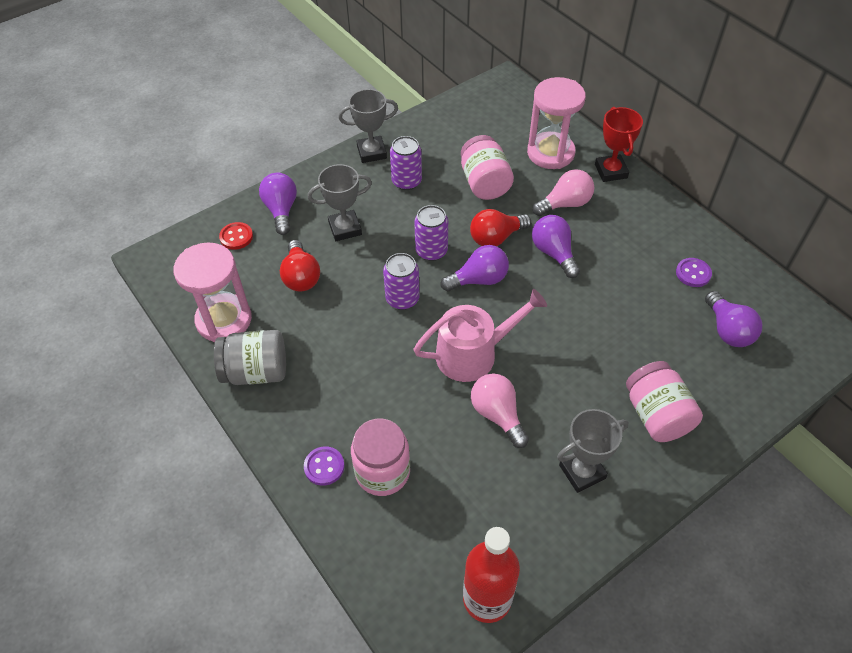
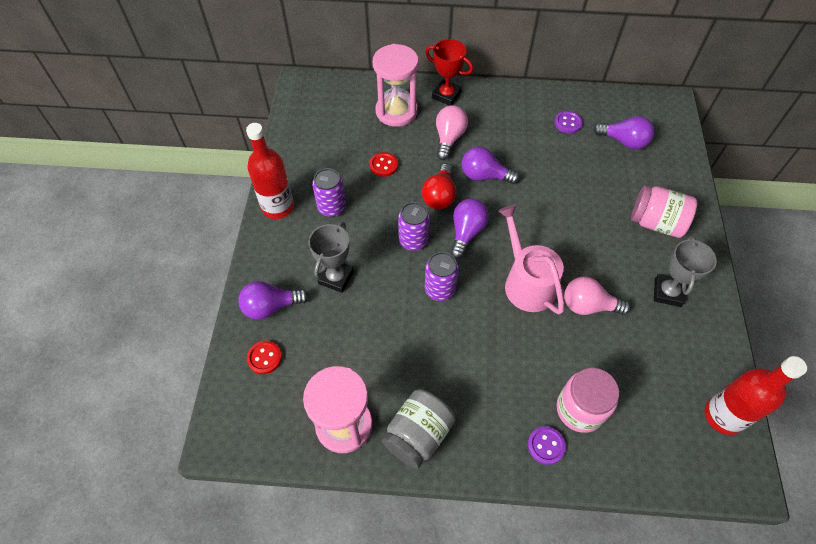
camera: 50 degrees left, 5 degrees up
purple light bulb [259,173,297,235] -> purple light bulb turned 45 degrees counterclockwise [238,281,309,320]
red light bulb [280,240,320,292] -> none
grey trophy [338,89,398,163] -> red bottle [246,123,294,219]
pink watering can [413,289,547,382] -> pink watering can turned 45 degrees counterclockwise [498,205,564,315]
pink jar [461,135,514,200] -> red button [370,152,398,177]

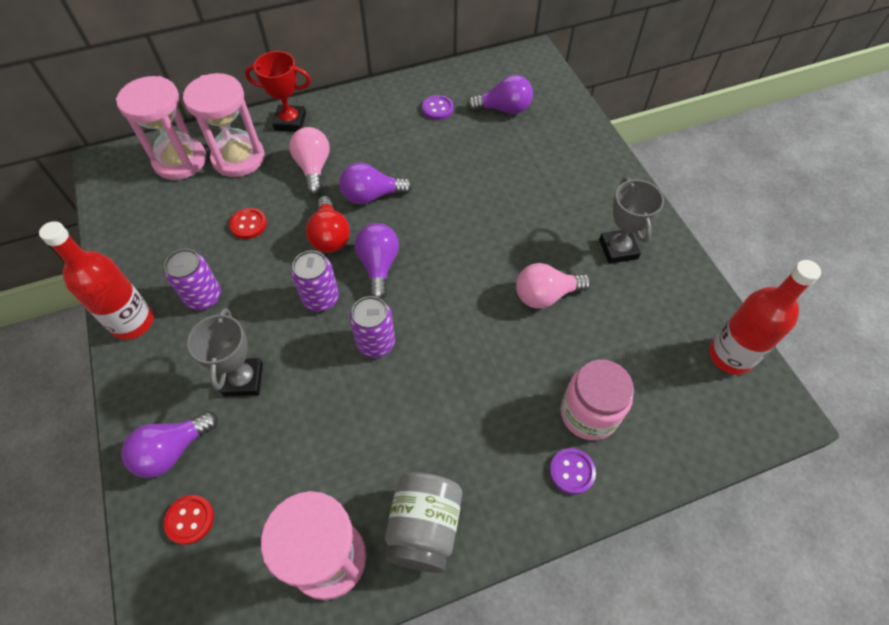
camera: 25 degrees left, 0 degrees up
pink watering can [498,205,564,315] -> none
pink jar [631,185,697,238] -> none
none -> pink hourglass [116,76,206,180]

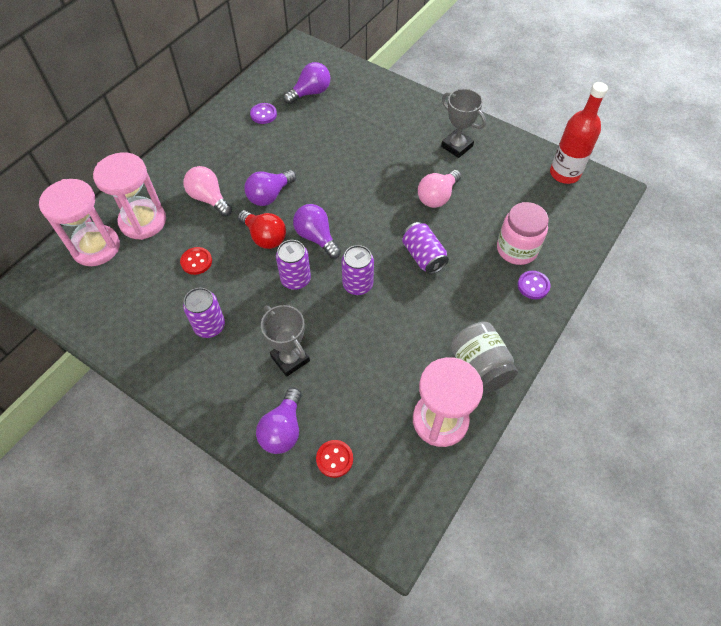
camera: 35 degrees left, 0 degrees up
red bottle [39,221,154,340] -> none
red trophy [245,51,311,132] -> none
none -> purple can [402,222,449,274]

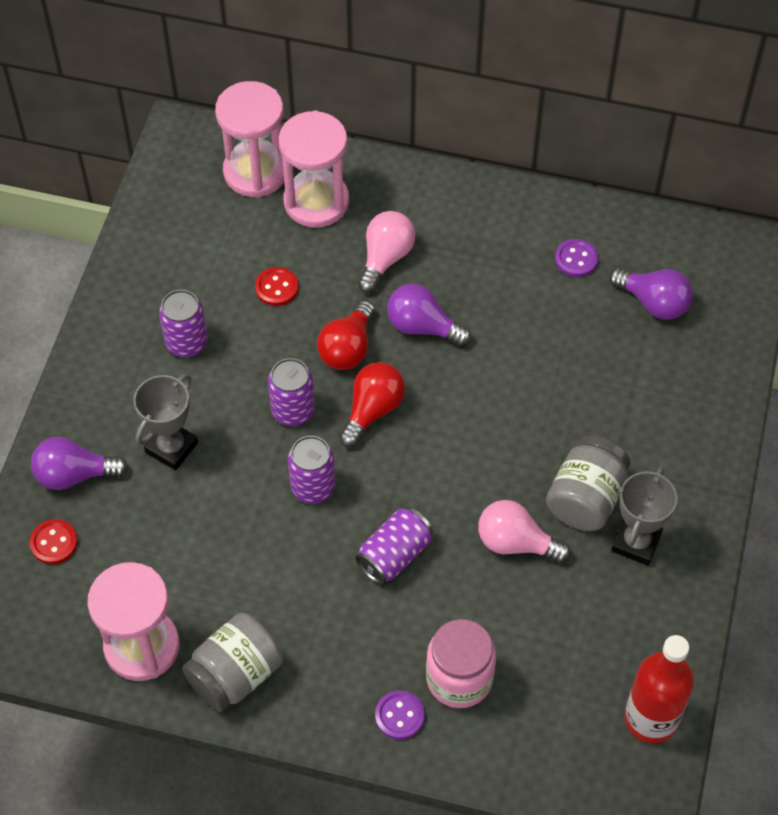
camera: 70 degrees right, 0 degrees up
purple light bulb [293,204,341,259] -> red light bulb [339,362,405,447]
none -> grey jar [546,436,630,531]

